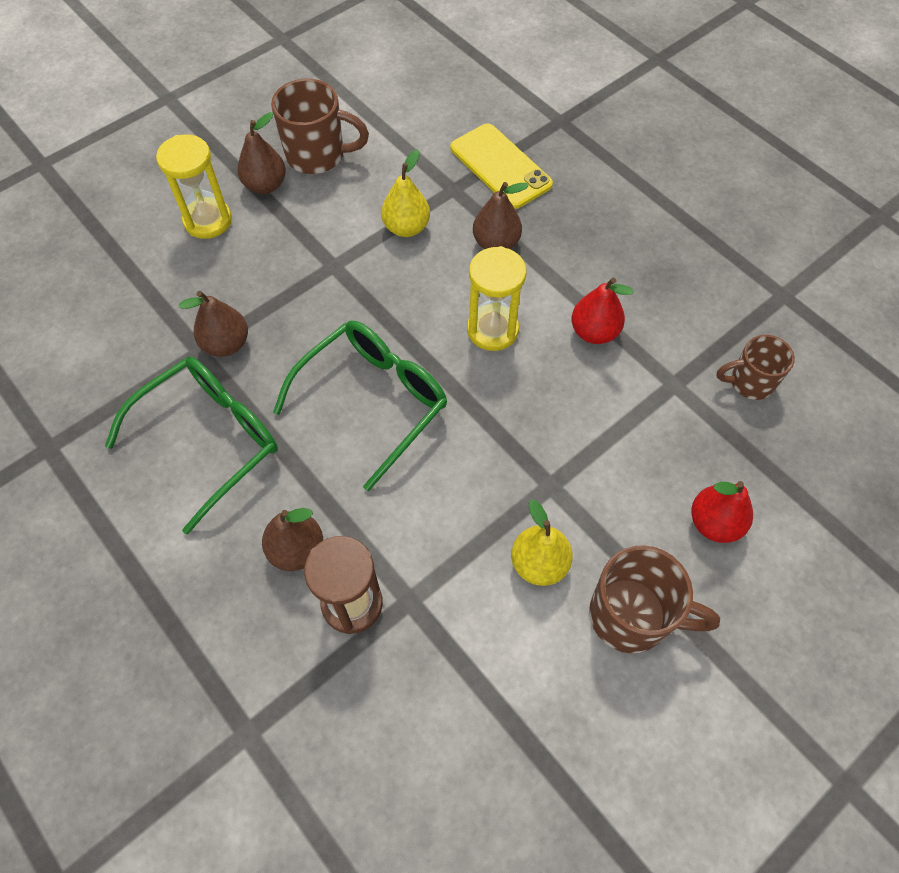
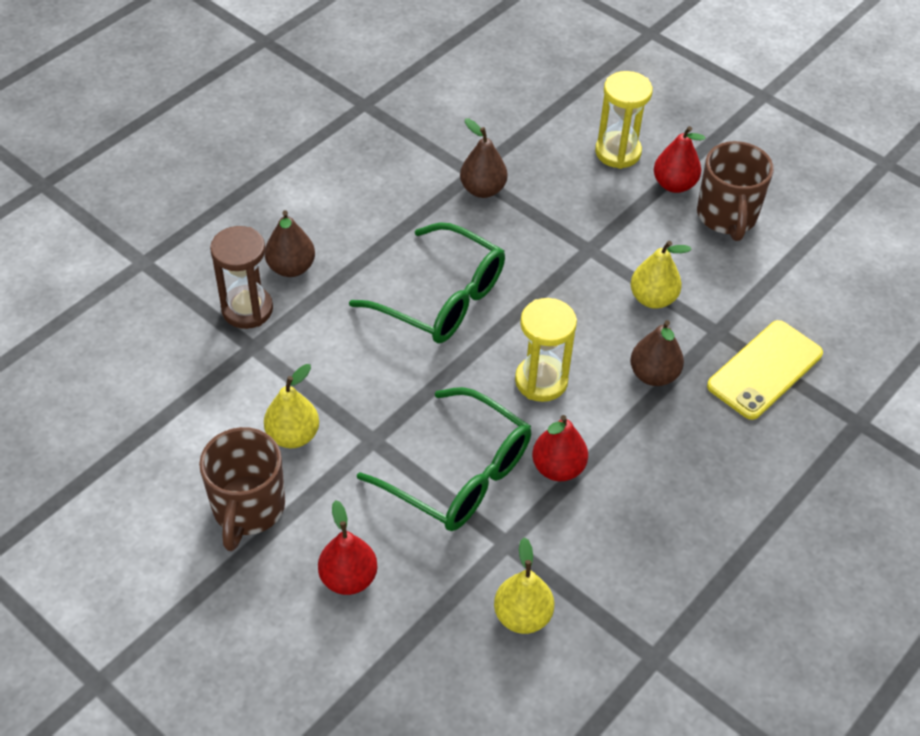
camera: 80 degrees right, 10 degrees down
green glasses [105,356,278,534] -> green glasses moved to [357,387,531,531]
brown pear [237,112,286,194] -> red pear [654,126,705,193]
brown mug [716,335,795,400] -> yellow pear [494,537,554,634]

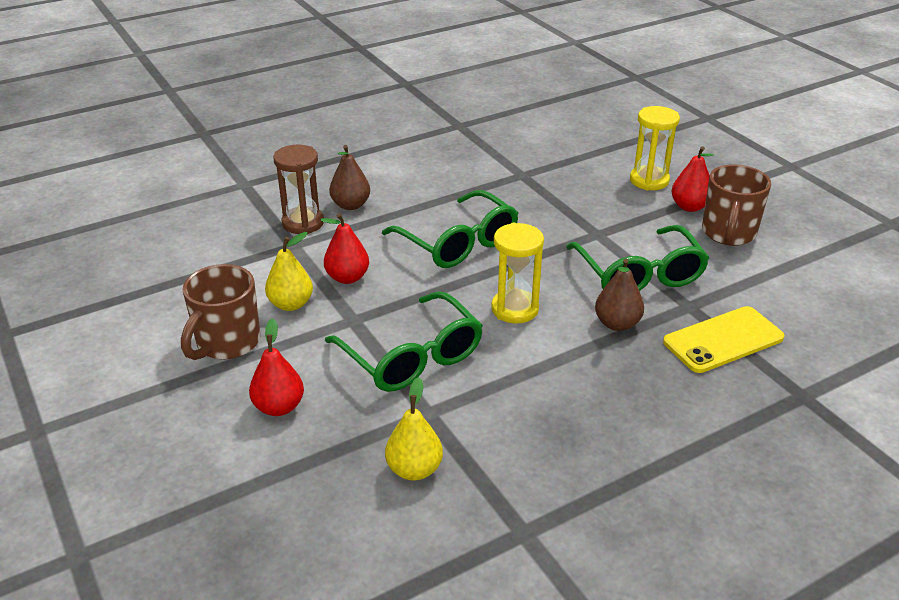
camera: 20 degrees right, 15 degrees down
brown pear [460,118,508,198] -> none
red pear [532,415,588,481] -> red pear moved to [320,213,369,284]
yellow pear [631,241,692,309] -> green glasses [566,225,709,291]

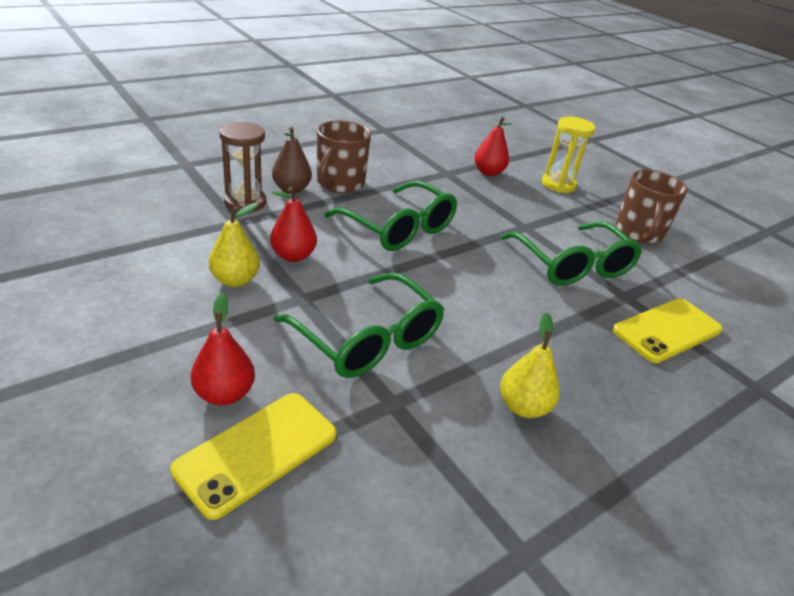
camera: 10 degrees left, 0 degrees up
brown mug [181,264,260,360] -> brown mug moved to [317,120,371,193]
yellow pear [385,377,443,481] -> yellow pear moved to [500,313,560,418]
yellow hourglass [491,223,544,323] -> none
brown pear [595,258,644,331] -> none
red pear [671,146,714,212] -> red pear moved to [474,117,513,176]
none -> yellow phone [170,393,337,520]

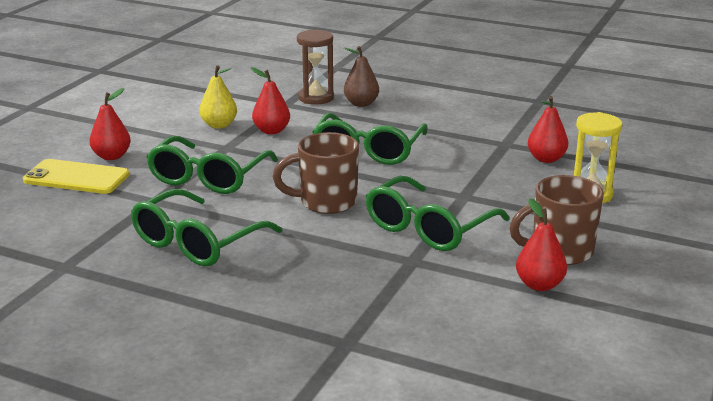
camera: 65 degrees right, 10 degrees down
brown mug [317,120,371,193] -> brown mug moved to [272,132,359,214]
yellow pear [500,313,560,418] -> green glasses [131,189,282,266]
yellow phone [613,299,722,363] -> none
none -> red pear [516,198,567,291]

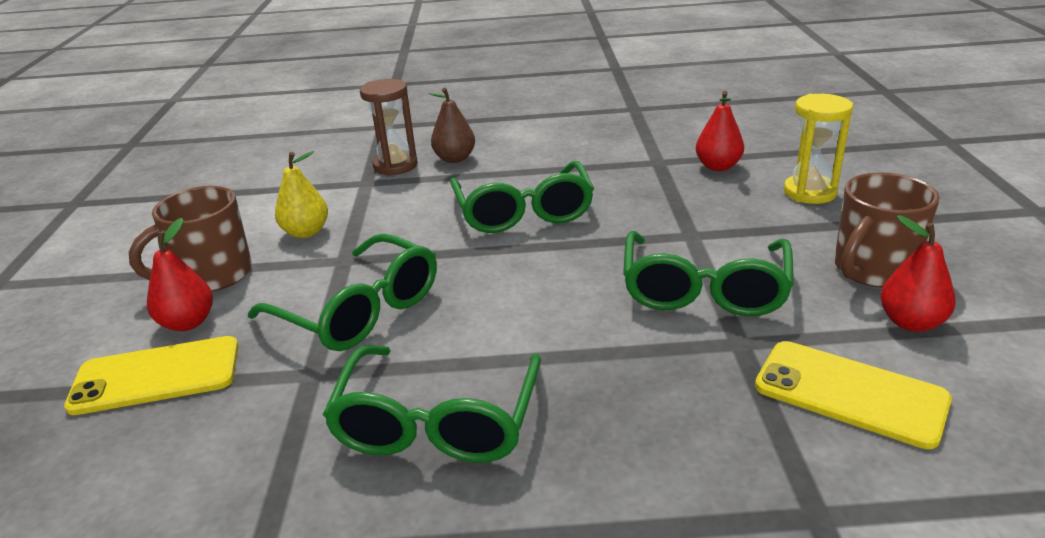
camera: 25 degrees left, 5 degrees up
green glasses [146,136,278,194] -> green glasses turned 45 degrees counterclockwise [248,233,437,351]
red pear [251,67,290,134] -> none
brown mug [272,132,359,214] -> brown mug moved to [129,186,252,291]
none -> yellow phone [755,341,952,449]

